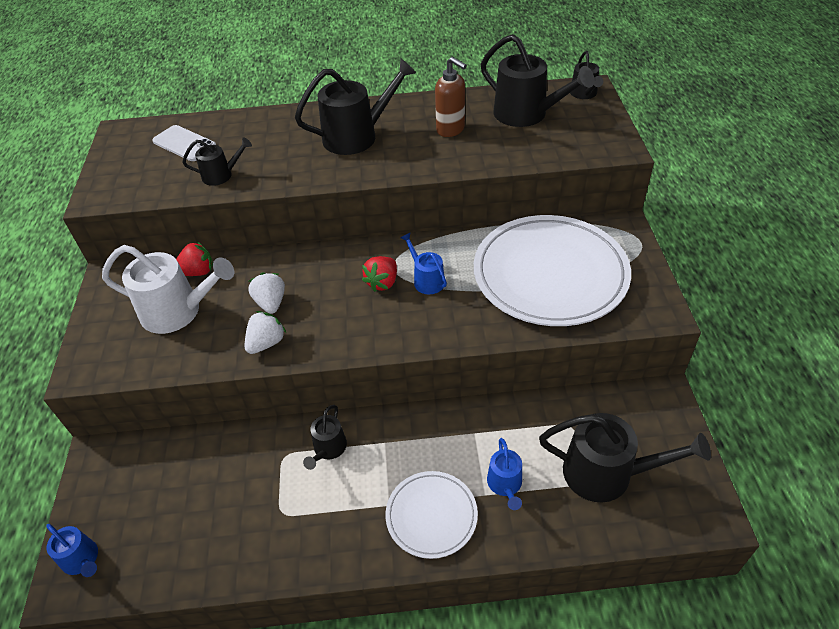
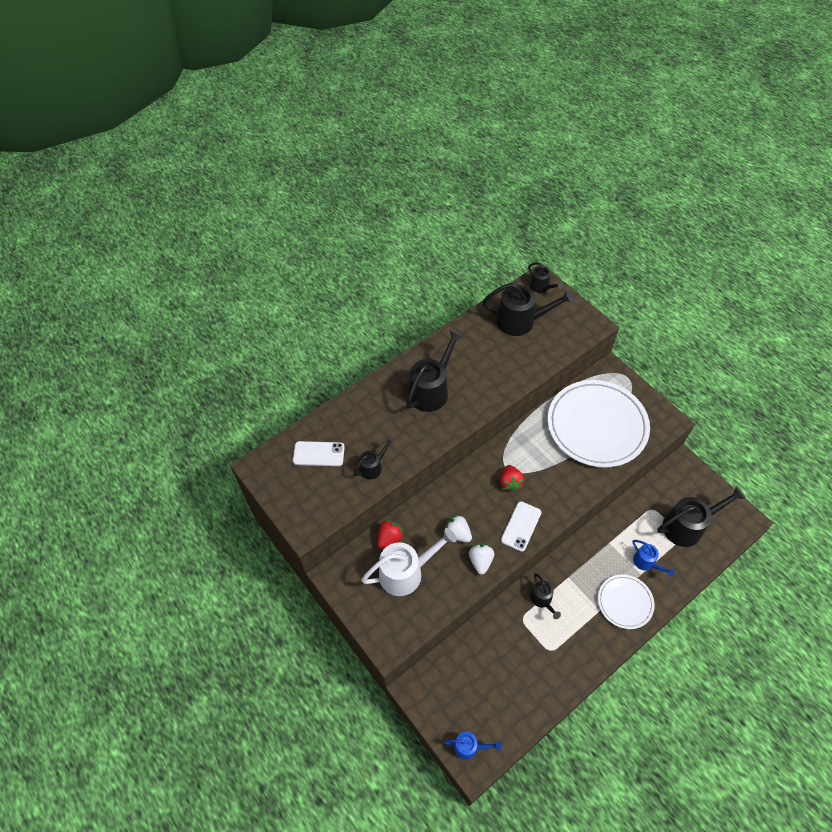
camera: 35 degrees left, 10 degrees up
blue watering can [401,232,447,294] -> none
brown soap dispenser [435,57,467,137] -> none
none -> white phone [501,501,541,552]

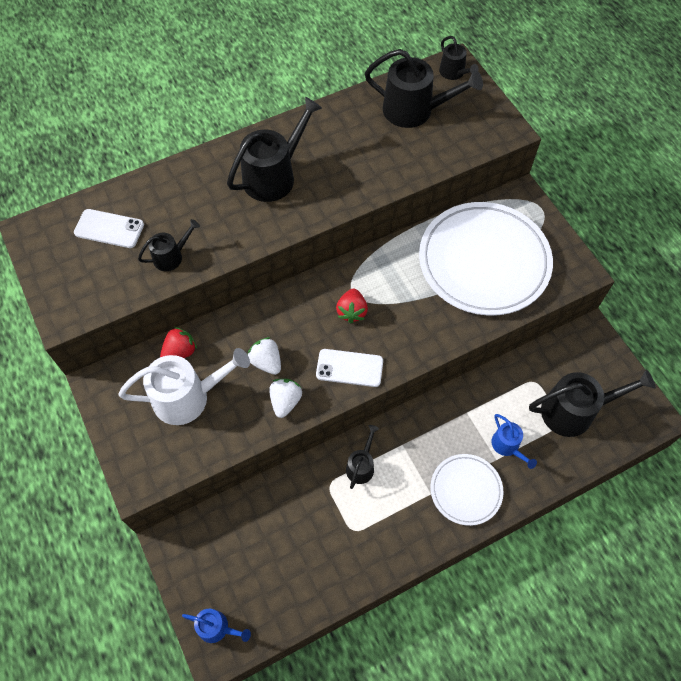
camera: 10 degrees right, 5 degrees up
white phone [501,501,541,552] -> white phone turned 60 degrees clockwise [316,349,383,387]
black watering can [530,573,561,619] -> black watering can turned 150 degrees counterclockwise [346,425,379,489]

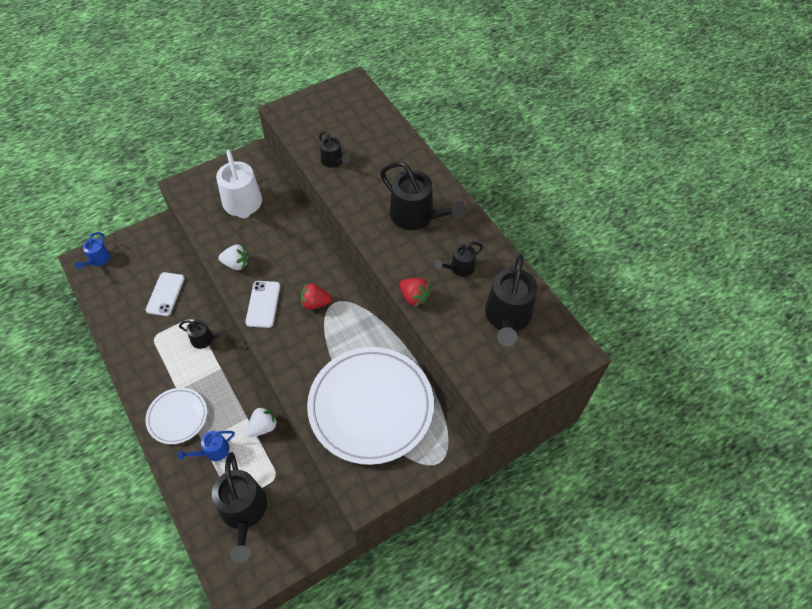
camera: 85 degrees right, 5 degrees down
white phone [74,209,144,248] -> white phone moved to [146,272,185,316]
red strawberry [160,327,197,358] -> red strawberry moved to [400,278,431,307]
white strawberry [248,337,281,375] -> white strawberry moved to [247,406,278,437]
black watering can [439,36,479,80] -> black watering can moved to [435,242,483,277]

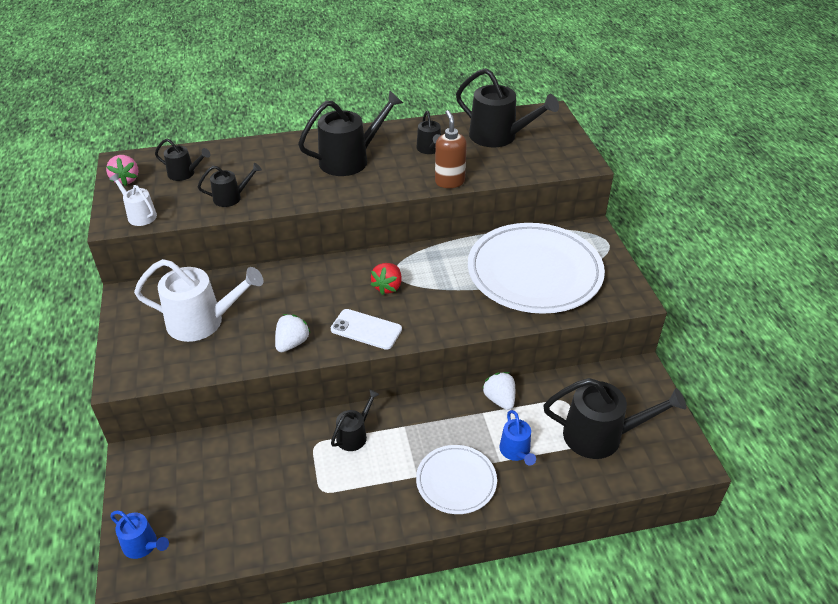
camera: 70 degrees left, 15 degrees down
white phone [146,272,185,316] -> none
red strawberry [400,278,431,307] -> brown soap dispenser [435,110,467,188]
none -> pink strawberry [106,155,138,186]
none -> white watering can [109,173,157,226]
none -> black watering can [155,139,210,181]

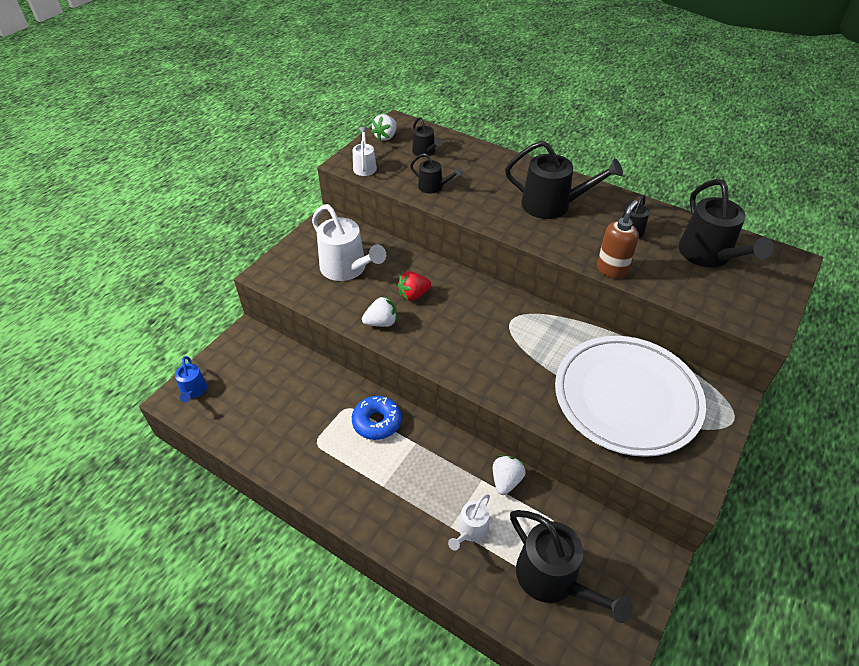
camera: 45 degrees right, 5 degrees up
pink strawberry [106,155,138,186] -> white strawberry [371,114,397,141]
white phone [331,309,402,350] -> none
black watering can [331,389,380,451] -> blue donut [352,396,401,440]
red strawberry [370,263,402,295] -> red strawberry moved to [398,271,431,301]
white plate [416,445,497,514] -> none
blue watering can [499,410,536,466] -> white watering can [448,494,490,551]

